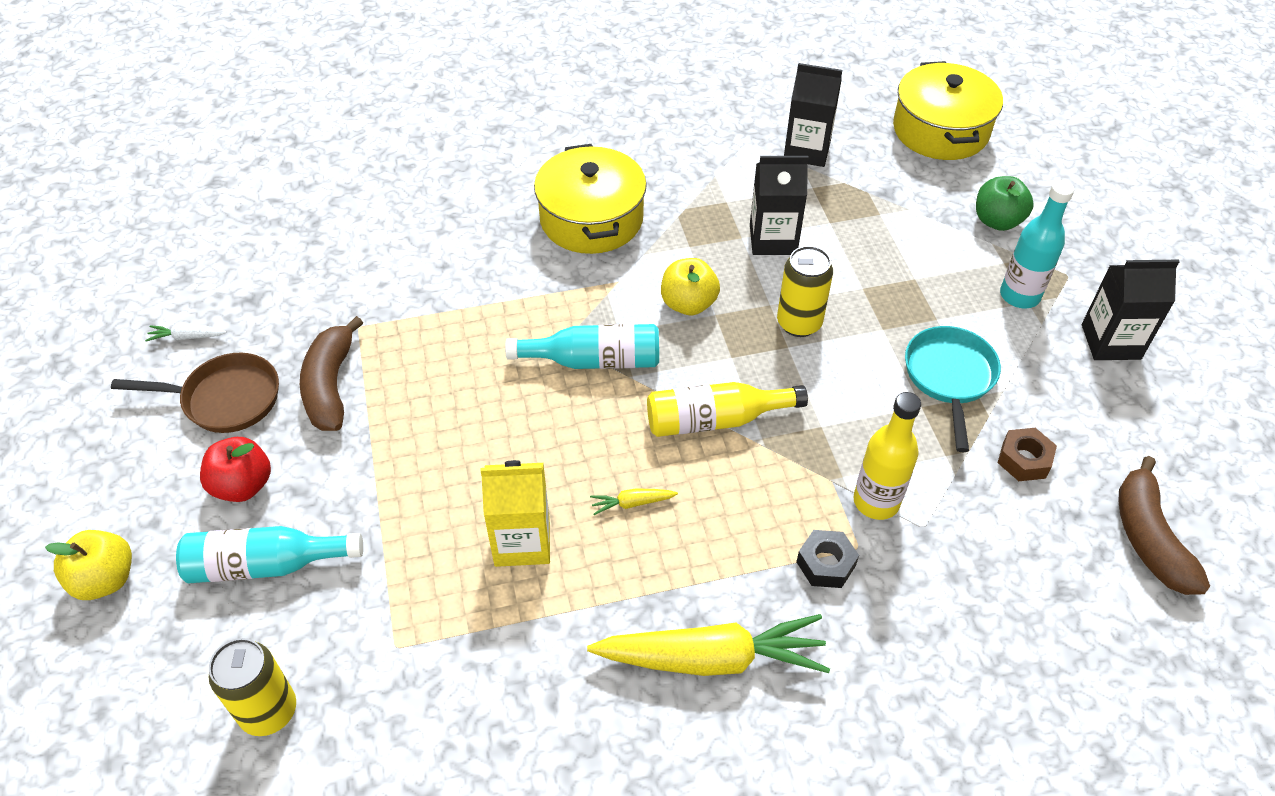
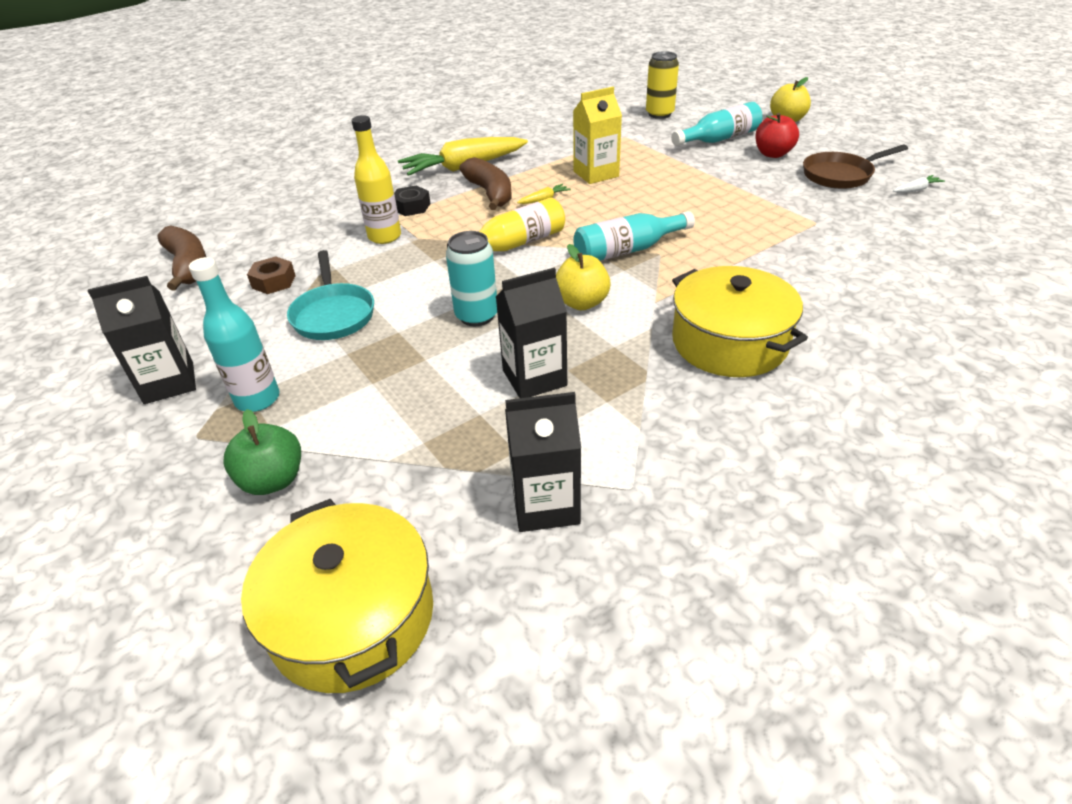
camera: 160 degrees right, 10 degrees down
brown banana [300,316,363,431] -> brown banana moved to [459,157,512,210]
yellow can [777,246,833,337] -> turquoise can [446,231,497,326]

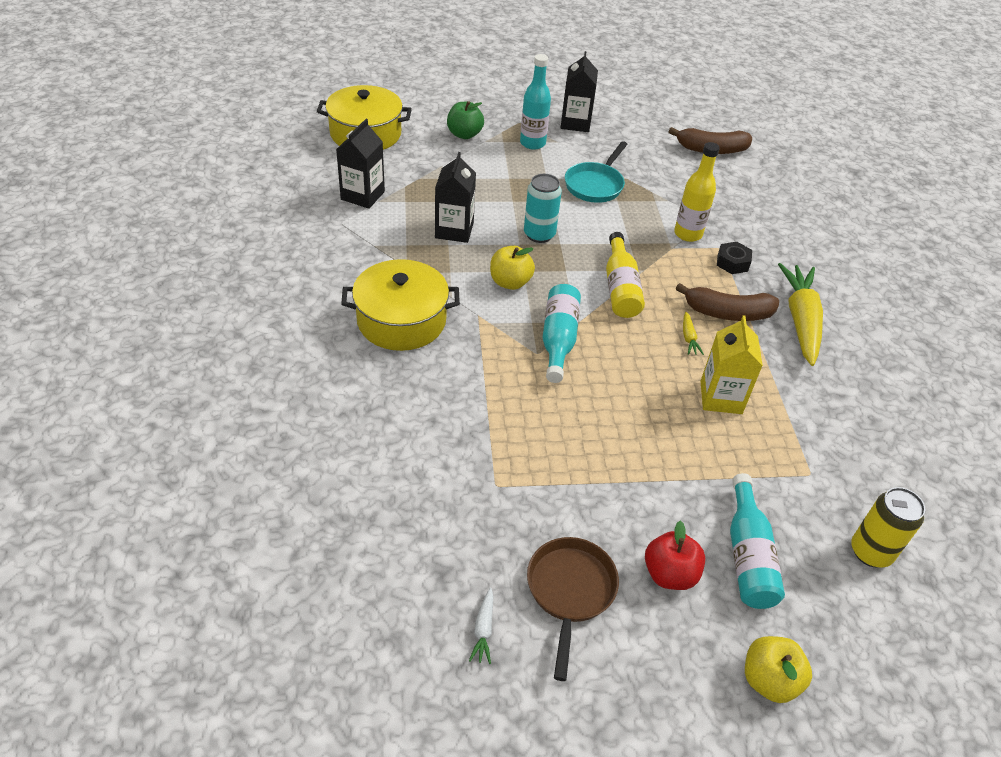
camera: 115 degrees right, 5 degrees up
brown nut [247,256,296,294] -> none
turquoise pan [287,250,374,340] -> turquoise pan turned 75 degrees counterclockwise [565,141,628,203]

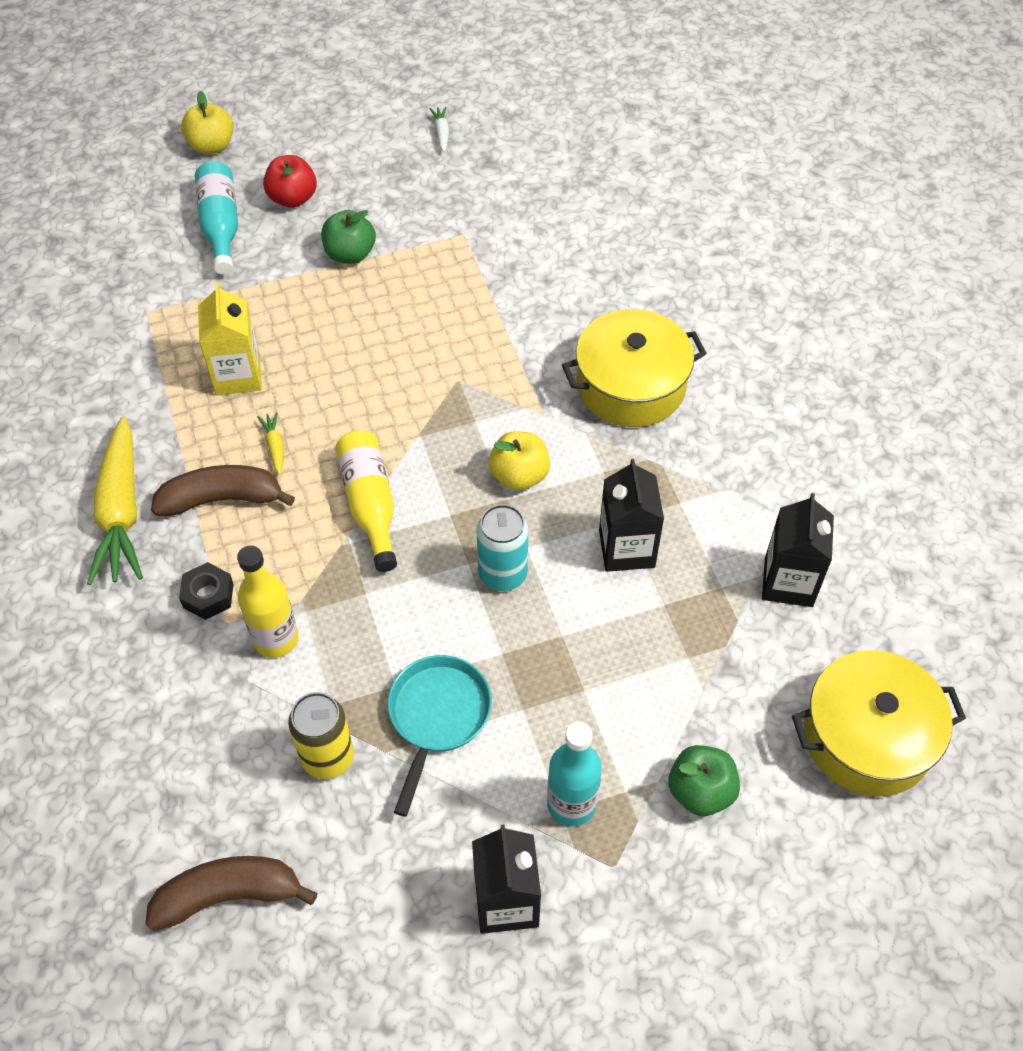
camera: 170 degrees right, 10 degrees up
brown pan [527,537,619,681] -> none
turquoise bottle [542,284,581,383] -> none
yellow can [851,487,925,568] -> yellow can moved to [288,692,354,779]
none -> green apple [321,210,376,264]

